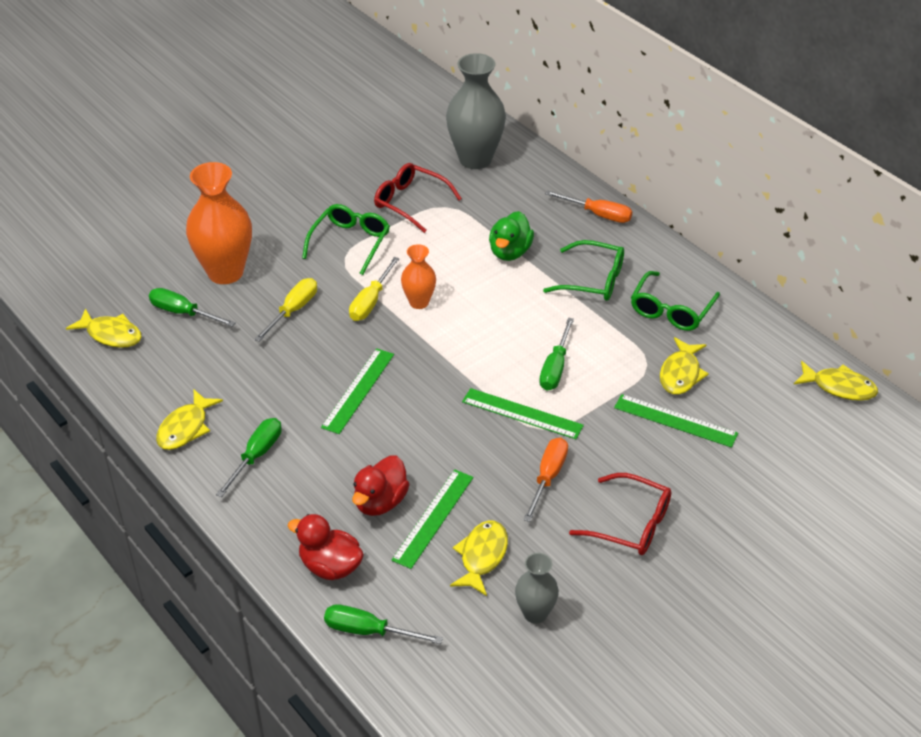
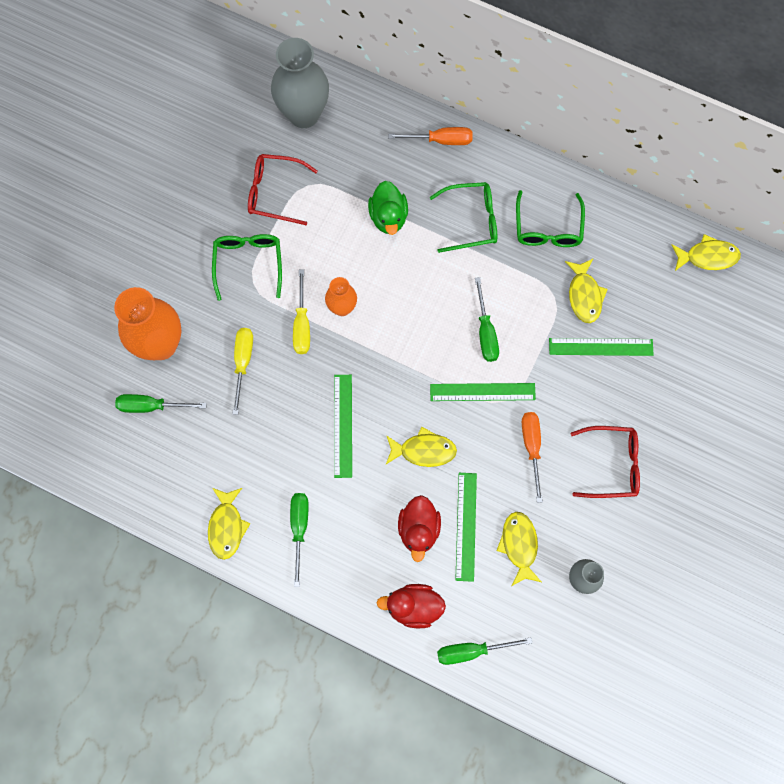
camera: 25 degrees left, 30 degrees up
yellow fish [66,308,142,348] -> yellow fish moved to [386,427,457,467]

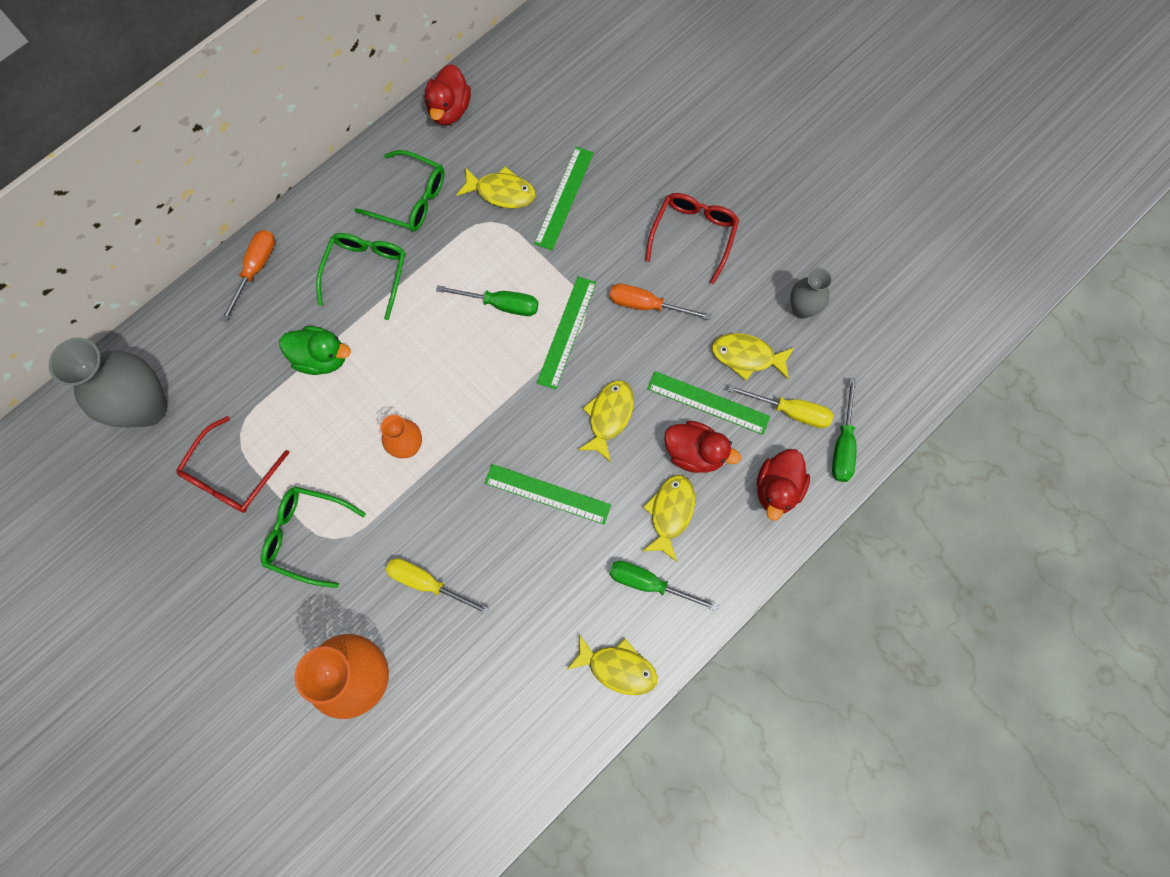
camera: 70 degrees left, 0 degrees up
green screwdriver [115,394,207,413] -> none
yellow screwdriver [293,270,310,354] -> yellow screwdriver moved to [728,385,834,428]
yellow fish [671,234,741,271] -> yellow fish moved to [643,475,695,562]
none -> red duck [424,64,471,125]

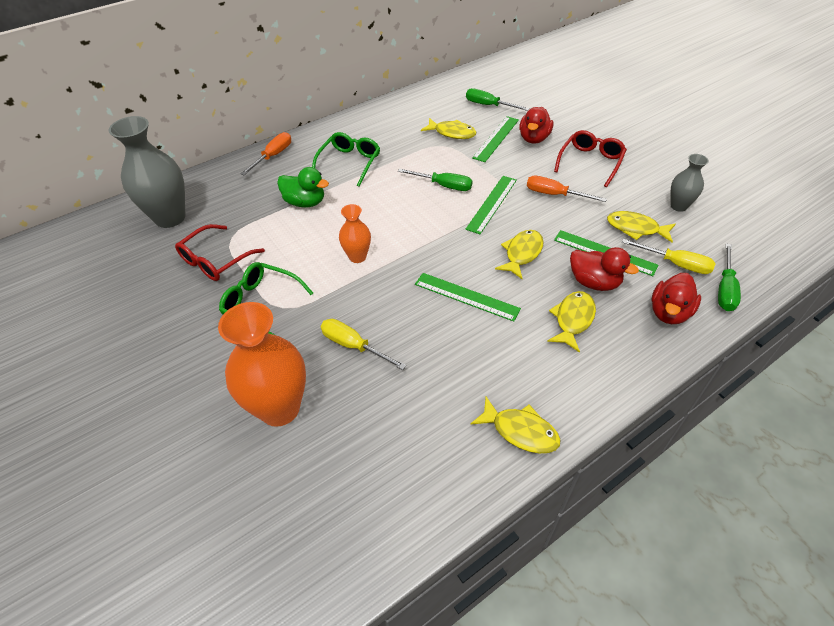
camera: 10 degrees right, 25 degrees down
green glasses [354,150,445,232] -> none
red duck [424,64,471,125] -> red duck moved to [519,107,554,144]
green screwdriver [609,561,718,611] -> green screwdriver moved to [466,88,529,111]

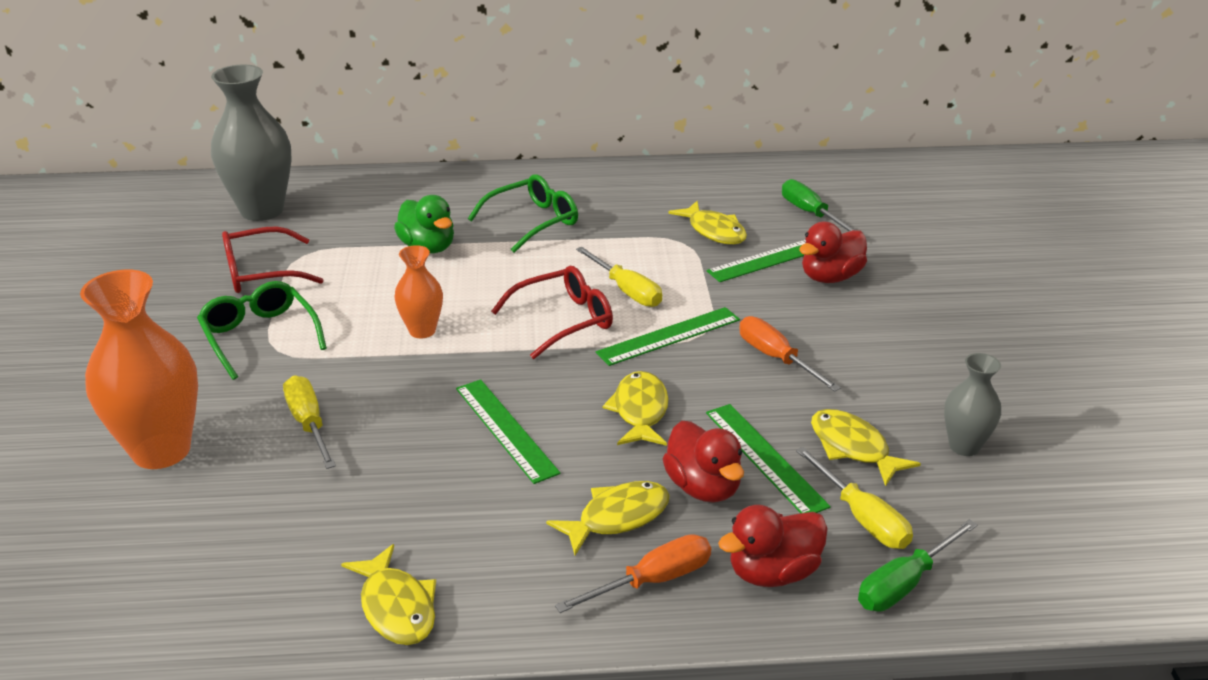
camera: 30 degrees right, 15 degrees down
orange screwdriver [241,132,291,175] -> orange screwdriver moved to [555,534,711,613]
green screwdriver [398,168,473,191] -> yellow screwdriver [576,247,662,307]
yellow fish [495,230,544,279] -> yellow fish turned 60 degrees counterclockwise [603,371,668,446]
red glasses [554,130,627,187] -> red glasses moved to [491,266,613,359]

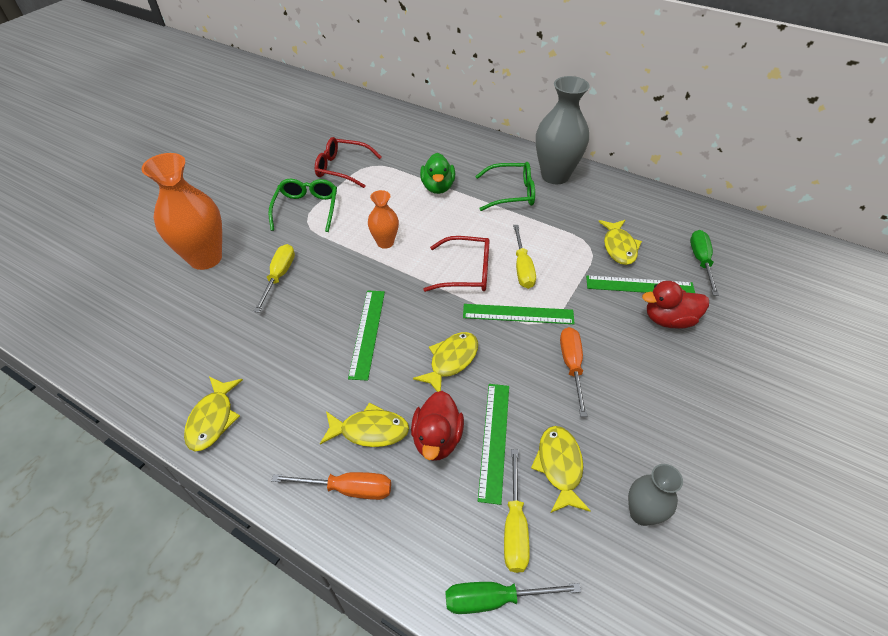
camera: 35 degrees right, 15 degrees up
grey vase [211,65,292,221] -> grey vase moved to [536,76,590,184]
red duck [718,505,828,587] -> none

